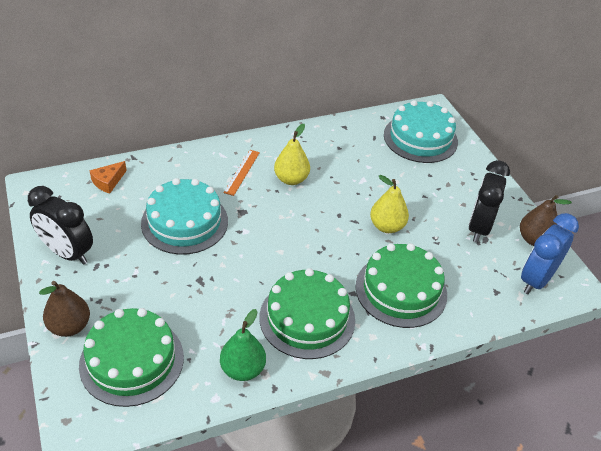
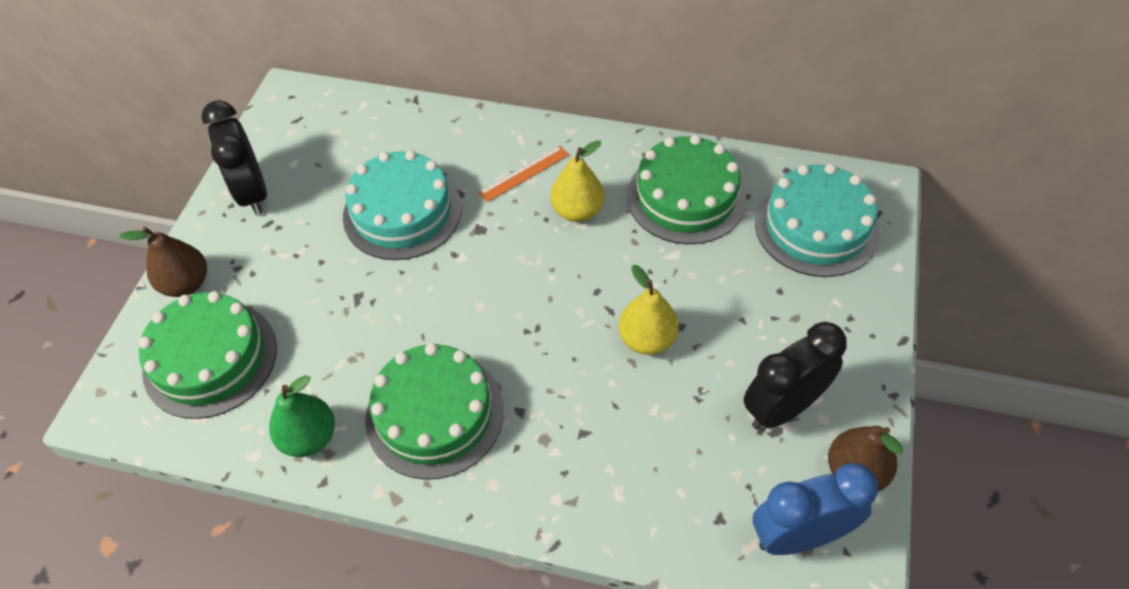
camera: 40 degrees right, 10 degrees up
orange cheese [89,161,127,194] -> none
green cake [355,243,447,328] -> green cake moved to [627,135,746,244]

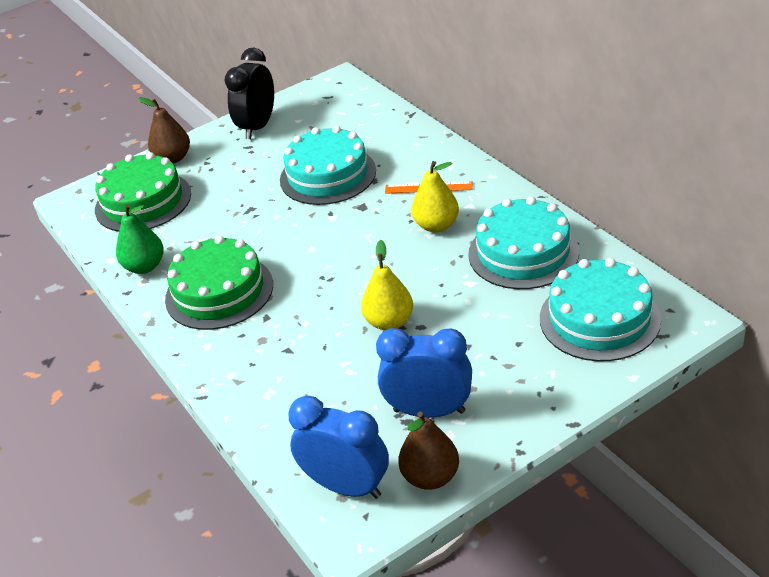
camera: 45 degrees right, 15 degrees down
green cake [627,135,746,244] -> turquoise cake [468,196,579,289]
black clock [743,322,847,430] -> blue clock [376,328,472,418]

